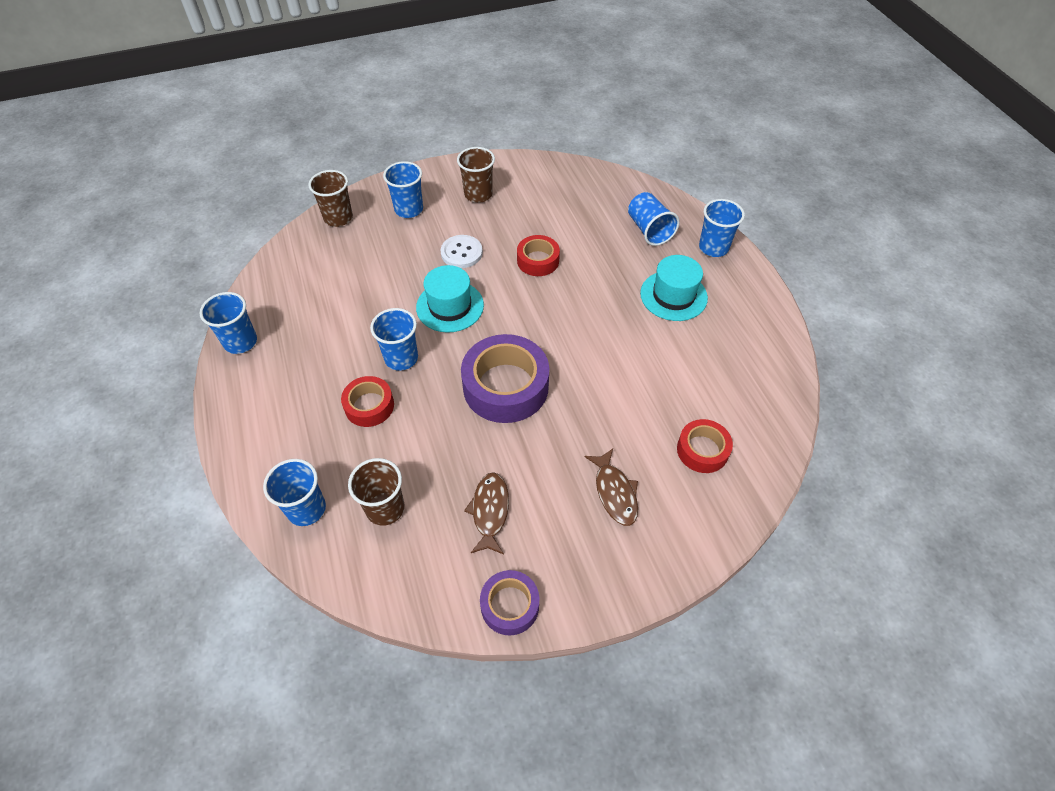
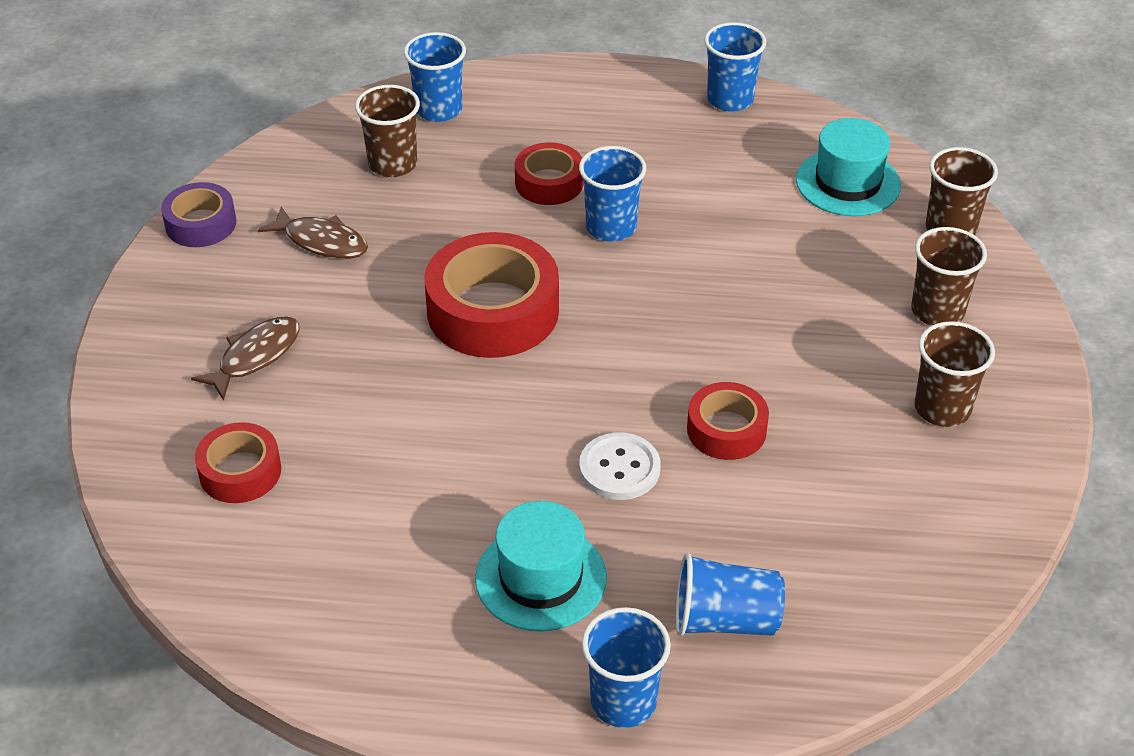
camera: 115 degrees right, 10 degrees down
blue cup [383,161,423,218] -> brown cup [911,227,987,326]
turquoise hat [416,265,484,333] -> turquoise hat moved to [796,118,901,216]
white button [440,235,483,268] -> white button moved to [579,432,661,500]
purple tape [461,334,549,423] -> red tape [424,232,559,358]
brown fish [585,449,638,526] -> brown fish turned 120 degrees clockwise [191,316,299,400]

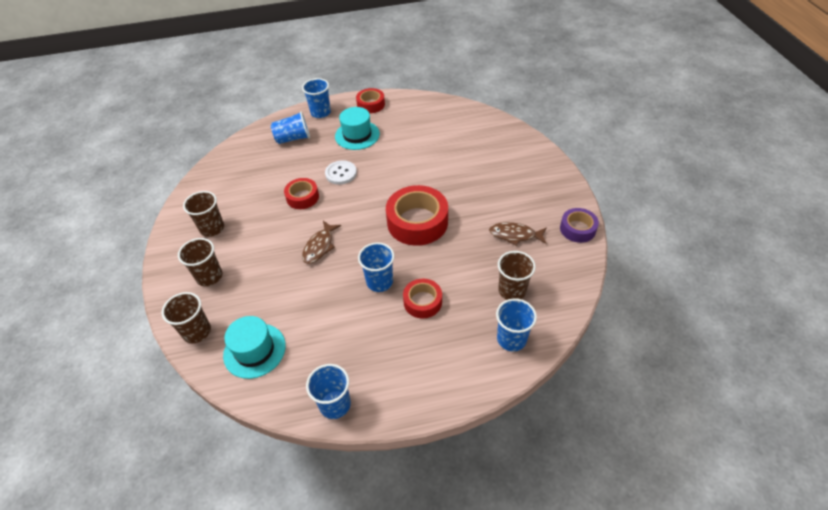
camera: 165 degrees right, 5 degrees up
brown fish [191,316,299,400] -> brown fish moved to [302,221,341,264]
red tape [195,422,281,503] -> red tape moved to [356,88,385,113]

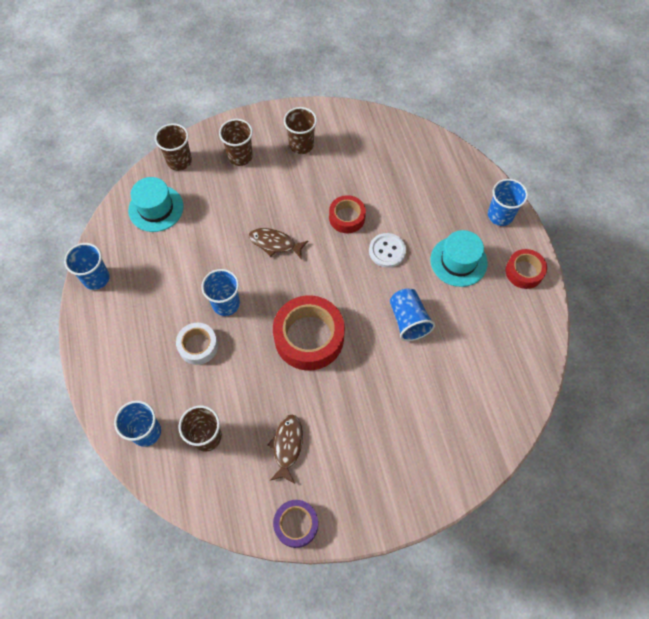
camera: 85 degrees right, 15 degrees up
blue cup [271,111,310,144] -> blue cup moved to [390,288,435,341]
red tape [403,279,442,319] -> white tape [176,323,218,365]

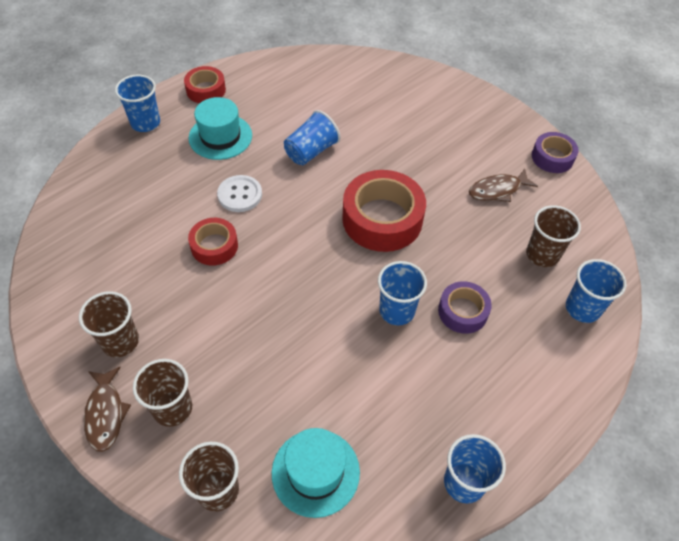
camera: 120 degrees left, 10 degrees down
white tape [176,323,218,365] -> purple tape [438,281,492,334]
brown fish [249,228,308,260] -> brown fish moved to [84,367,131,452]

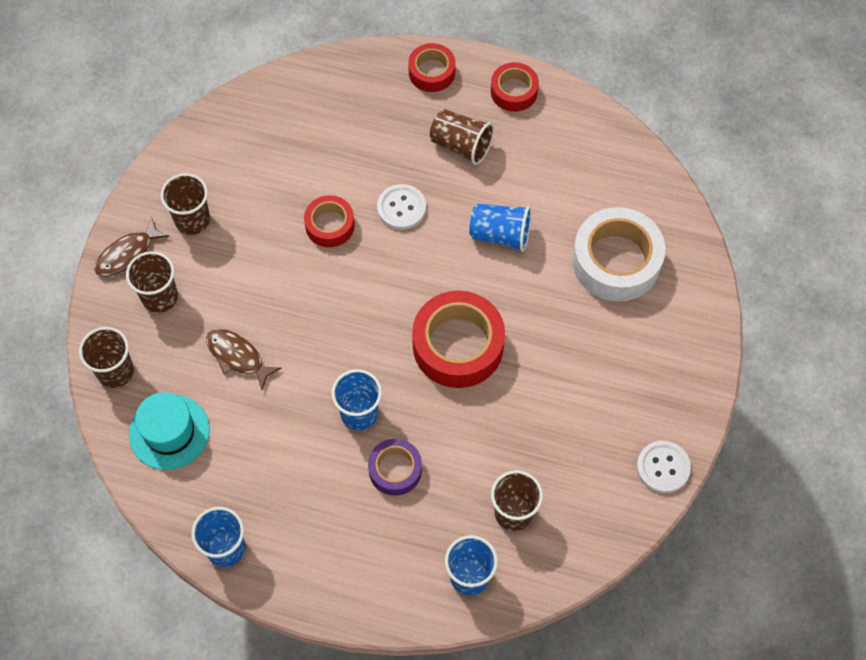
camera: 60 degrees right, 10 degrees up
blue cup [115,75,160,132] -> red tape [408,43,456,92]
turquoise hat [189,97,252,160] -> brown cup [430,109,494,165]
brown fish [469,169,538,202] -> brown fish moved to [206,329,281,390]
purple tape [532,132,579,173] -> white button [637,441,691,493]
none -> white tape [572,207,665,302]

